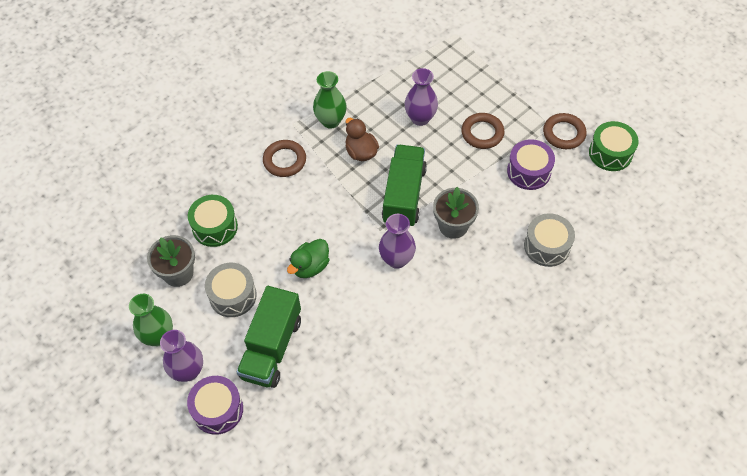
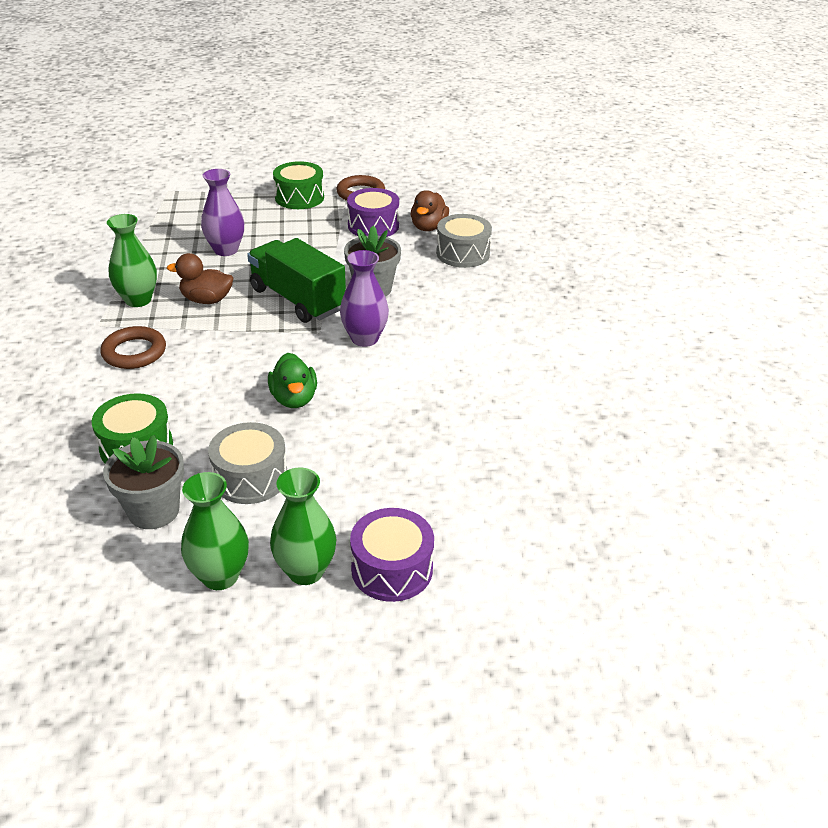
camera: 55 degrees left, 20 degrees down
purple vase [160,330,203,382] -> green vase [270,468,336,585]
green truck [237,286,301,388] -> none
brown ring [461,113,505,149] -> none
green drum [589,121,639,171] -> green drum moved to [273,161,324,209]
none -> brown duck [411,190,449,231]

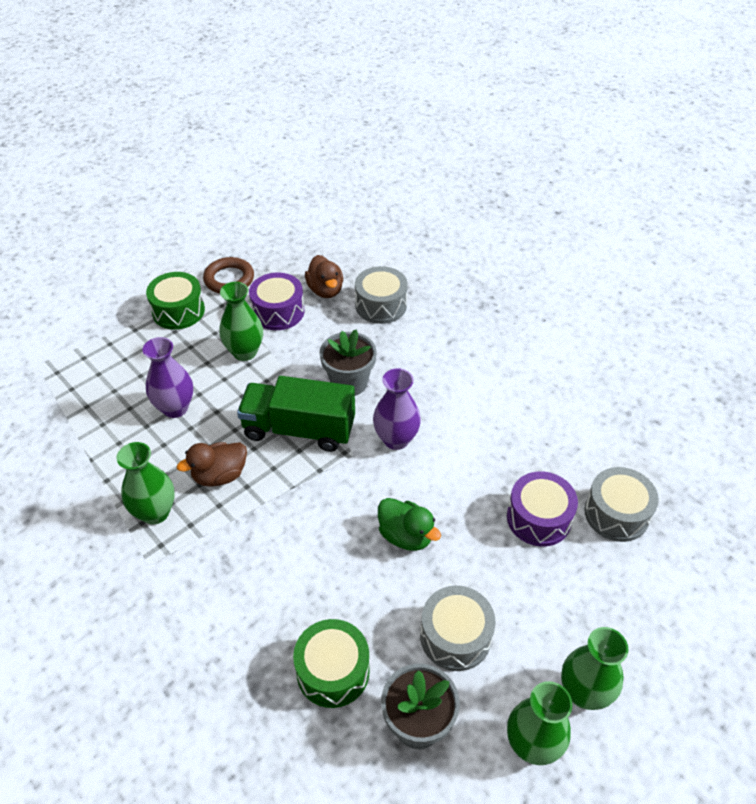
camera: 35 degrees left, 10 degrees up
brown ring [100,326,166,369] -> none
purple drum [350,508,434,602] -> purple drum moved to [507,471,578,547]
none -> green vase [219,282,263,361]
none -> grey drum [584,467,659,542]

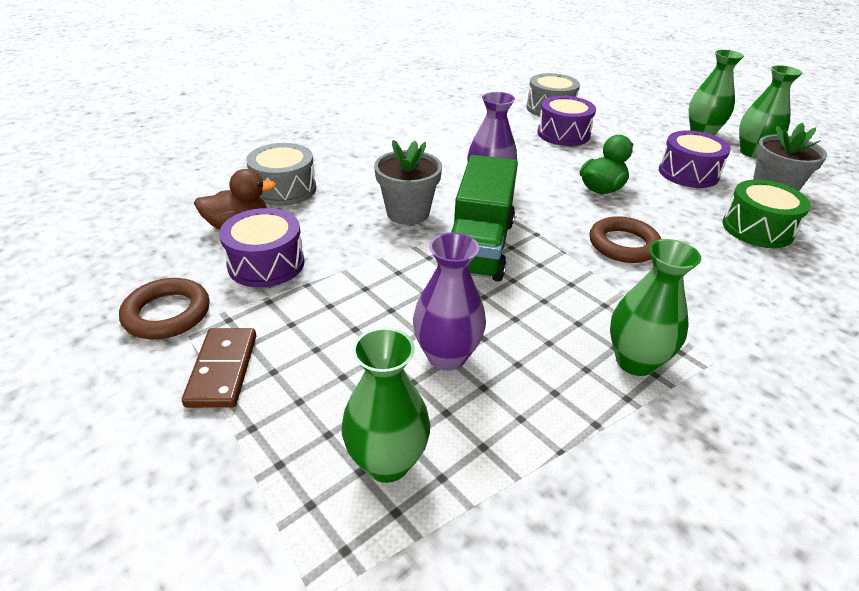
camera: 90 degrees left, 10 degrees down
green drum [146,272,205,330] -> brown domino [182,328,256,408]
brown duck [177,442,247,487] -> none
green vase [219,282,263,361] -> green vase moved to [341,327,430,483]
grey drum [420,586,496,671] -> purple drum [659,131,731,188]
none -> brown ring [589,216,661,263]

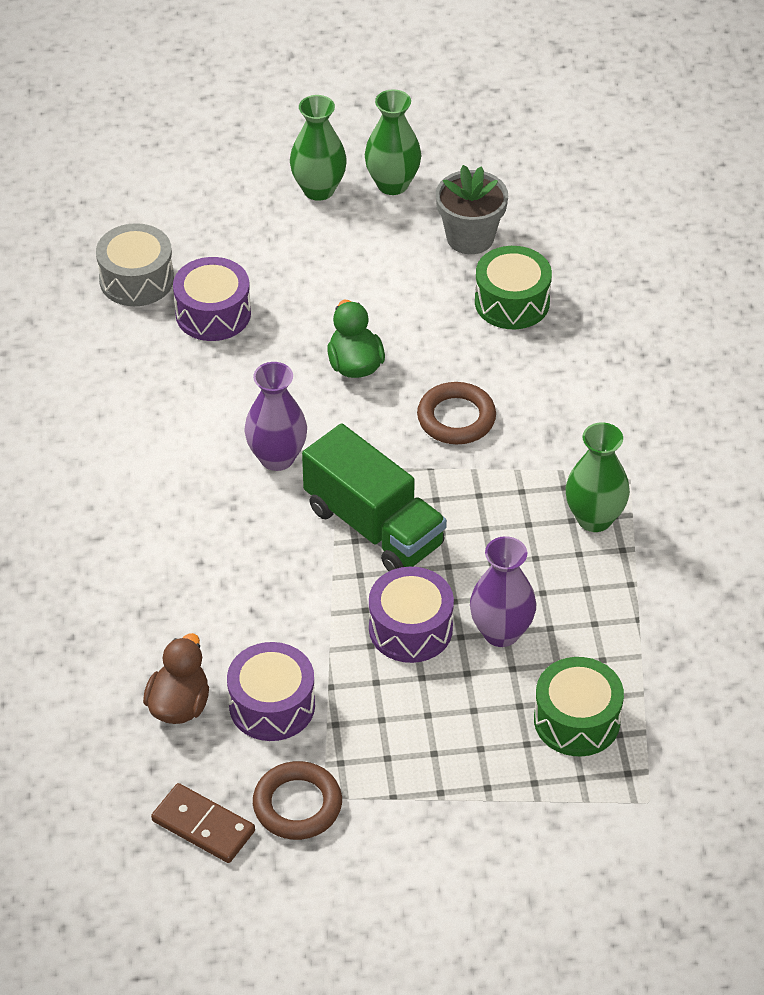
camera: 55 degrees left, 10 degrees up
brown domino [182,328,256,408] -> brown domino moved to [151,783,255,863]
grey drum [246,143,316,206] -> none
green vase [341,327,430,483] -> green drum [534,657,624,756]
grey flower pot [374,140,442,225] -> none
purple drum [659,131,731,188] -> purple drum moved to [369,567,454,663]

